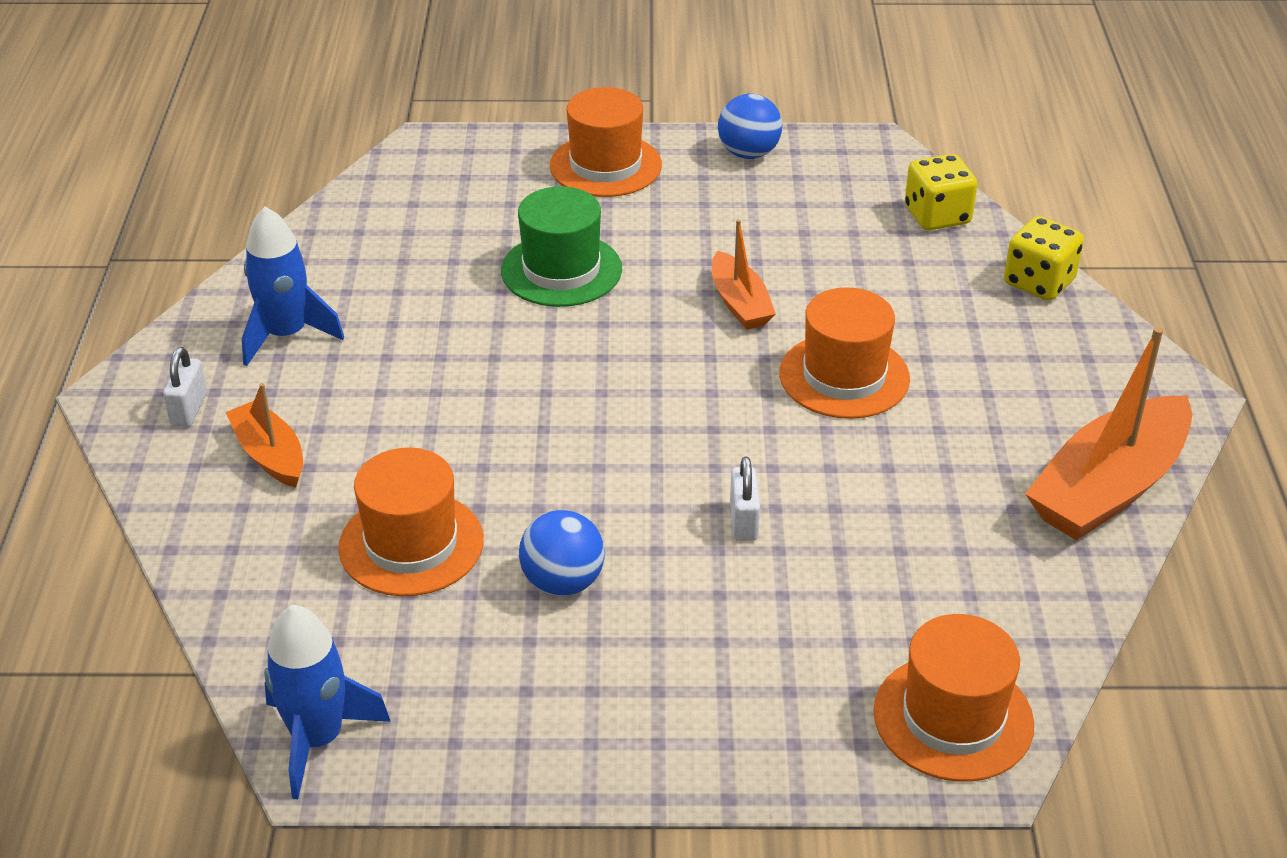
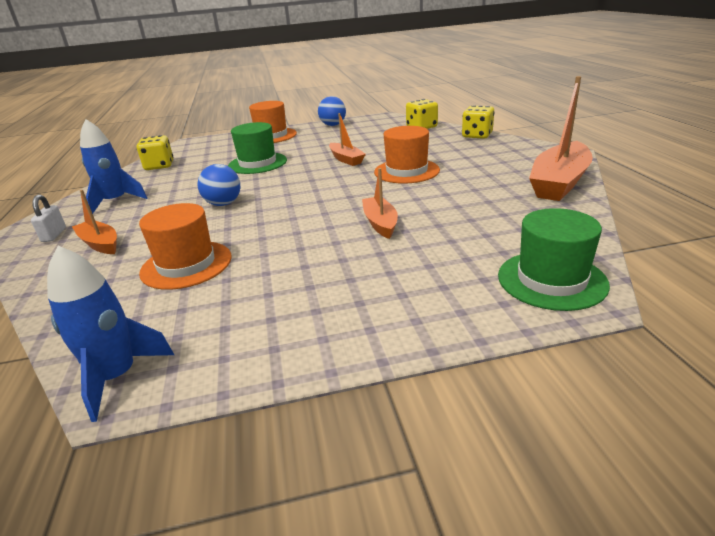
camera: 10 degrees left, 10 degrees down
blue ball [519,510,605,596] -> blue ball moved to [197,164,240,206]
white padlock [730,457,760,541] -> orange boat [362,168,398,239]
orange hat [873,614,1034,782] -> green hat [498,208,610,311]
none -> yellow dice [137,135,173,170]

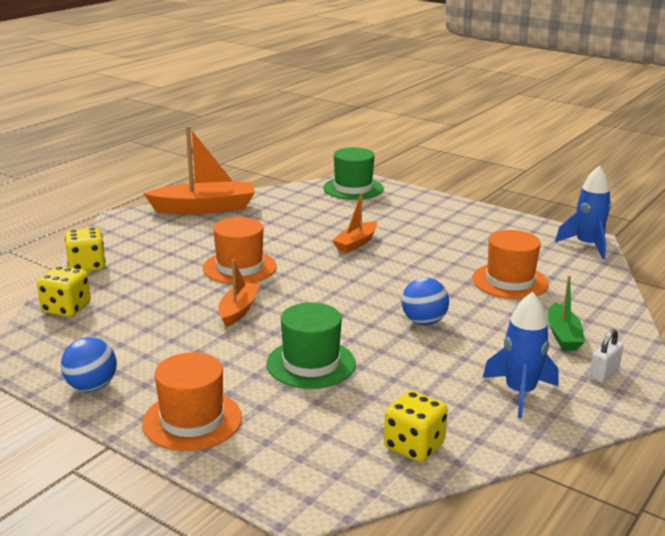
camera: 135 degrees left, 5 degrees down
orange boat [72,190,117,254] -> green boat [547,276,585,351]

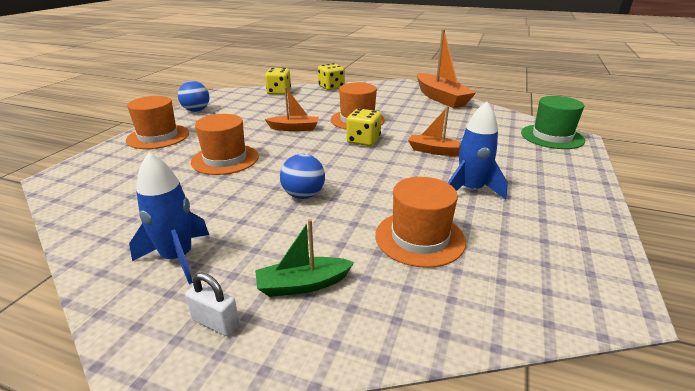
camera: 75 degrees right, 5 degrees up
green hat [266,302,356,389] -> orange hat [191,114,259,175]
yellow dice [384,390,448,462] -> yellow dice moved to [347,109,381,146]
blue rocket [555,165,611,259] -> blue rocket moved to [448,101,508,200]

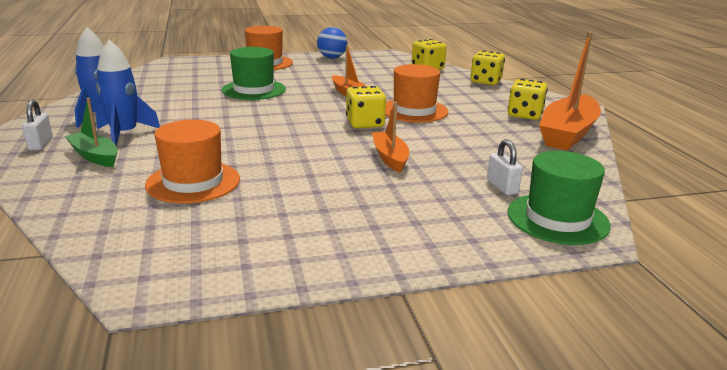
camera: 55 degrees right, 5 degrees down
orange hat [191,114,259,175] -> green hat [222,47,286,100]
blue ball [280,154,325,199] -> none
blue rocket [448,101,508,200] -> blue rocket moved to [96,39,160,147]
none -> white padlock [487,139,523,195]
none -> yellow dice [508,79,548,120]

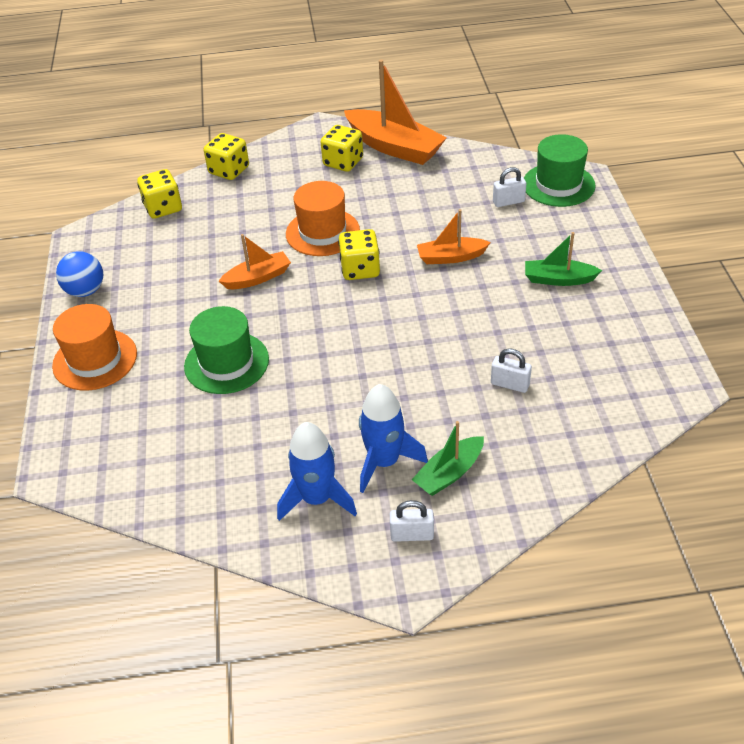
camera: 80 degrees left, 20 degrees up
orange hat [145,120,240,204] -> white padlock [491,348,532,393]
none -> green boat [525,232,602,286]

